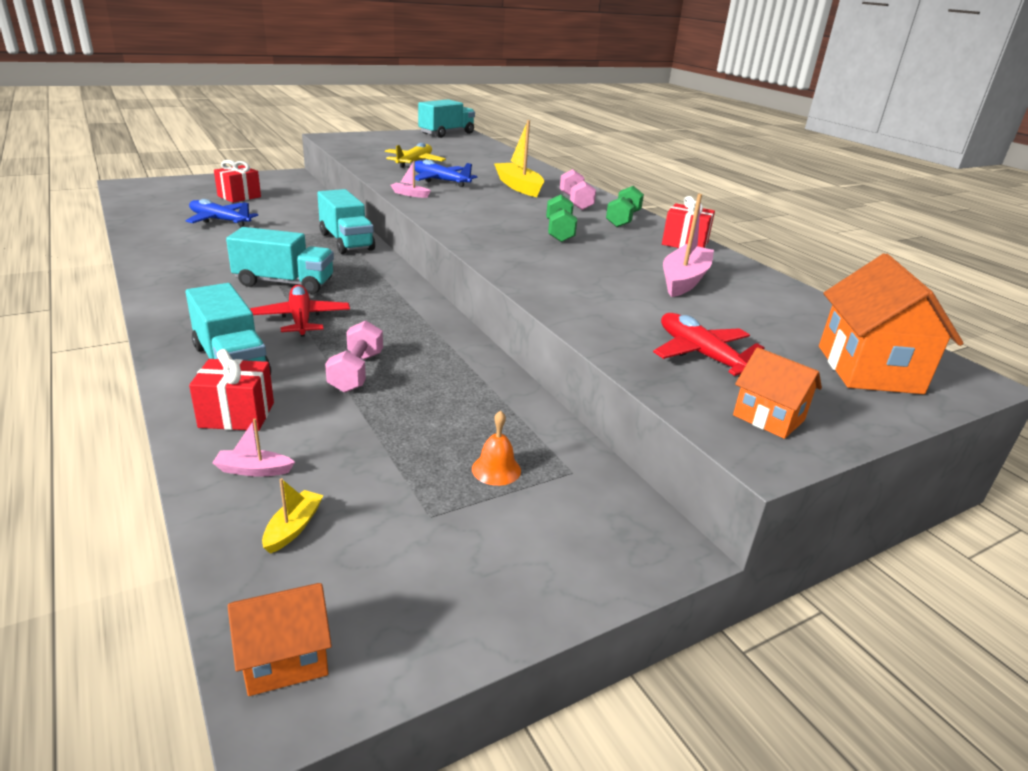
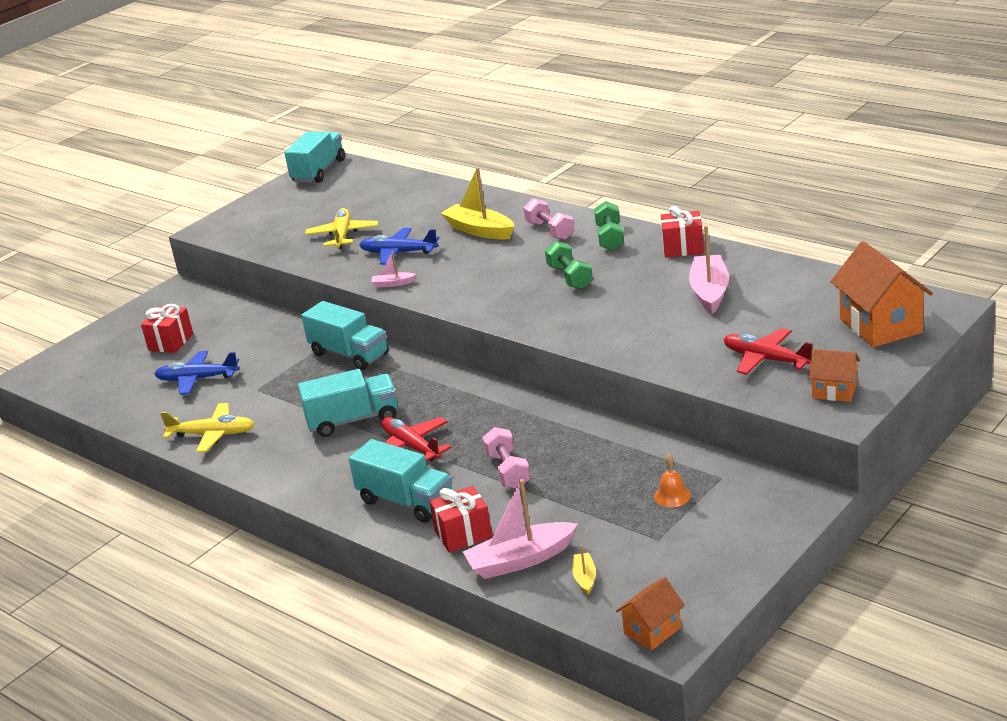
camera: 15 degrees left, 0 degrees up
pink boat [212,419,295,477] -> pink boat [463,479,578,579], size x2.07
none -> yellow plane [160,403,254,453]

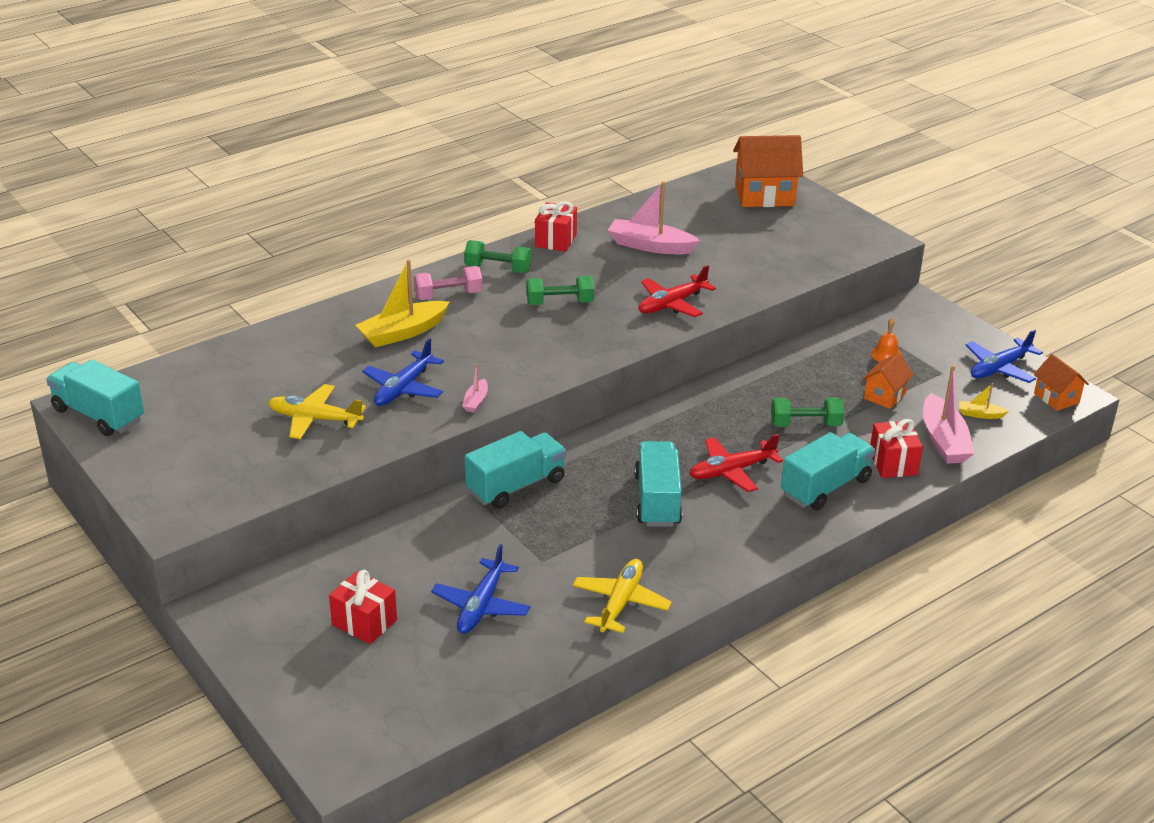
camera: 80 degrees left, 5 degrees up
pink dumbbell [482,427,531,489] -> green dumbbell [771,397,844,427]
red plane [723,328,813,375] -> red plane moved to [639,265,716,317]
orange house [808,349,860,402] -> orange house moved to [862,353,914,409]
none -> blue plane [965,329,1043,383]

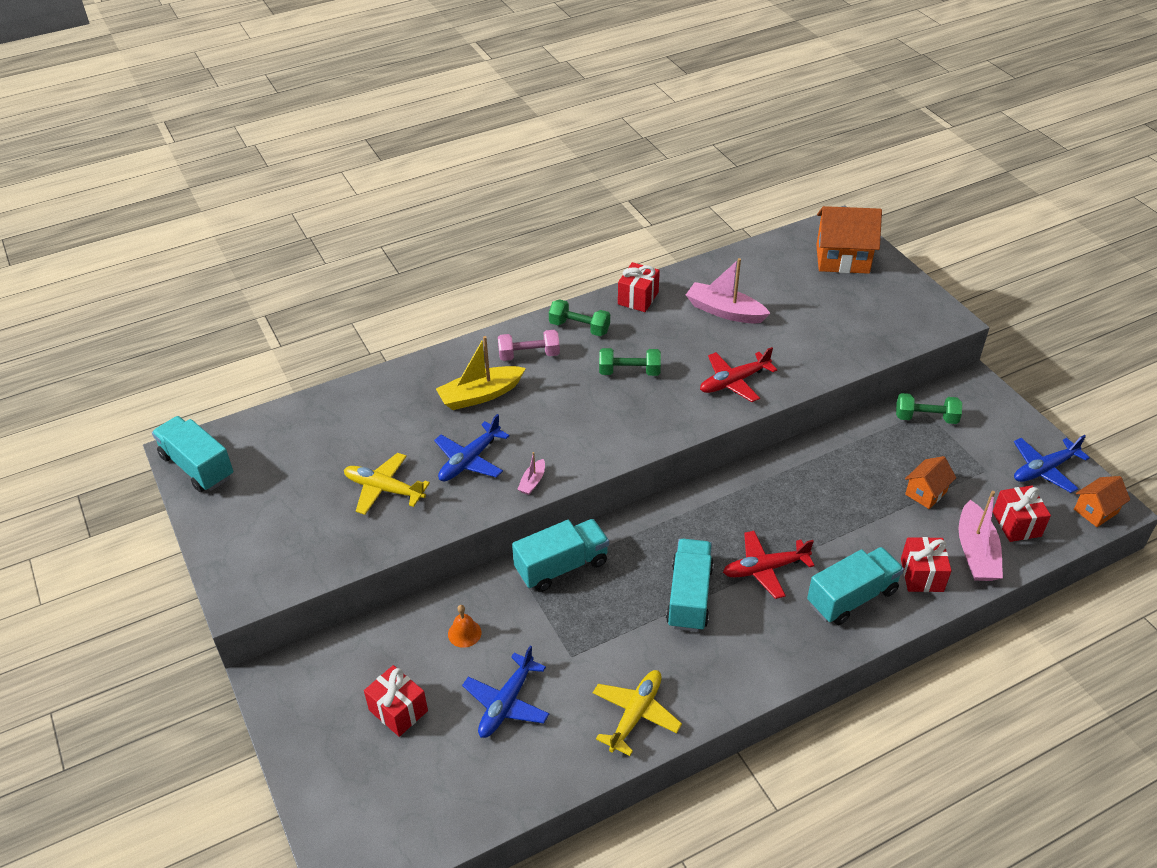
camera: 10 degrees right, 10 degrees up
green dumbbell [771,397,844,427] -> green dumbbell moved to [896,393,962,424]
orange bell [871,318,902,362] -> orange bell moved to [448,605,482,648]
yellow boat [959,383,1009,419] -> red gift [992,486,1051,542]
orange house [1034,354,1089,411] -> orange house turned 75 degrees clockwise [1074,476,1130,527]

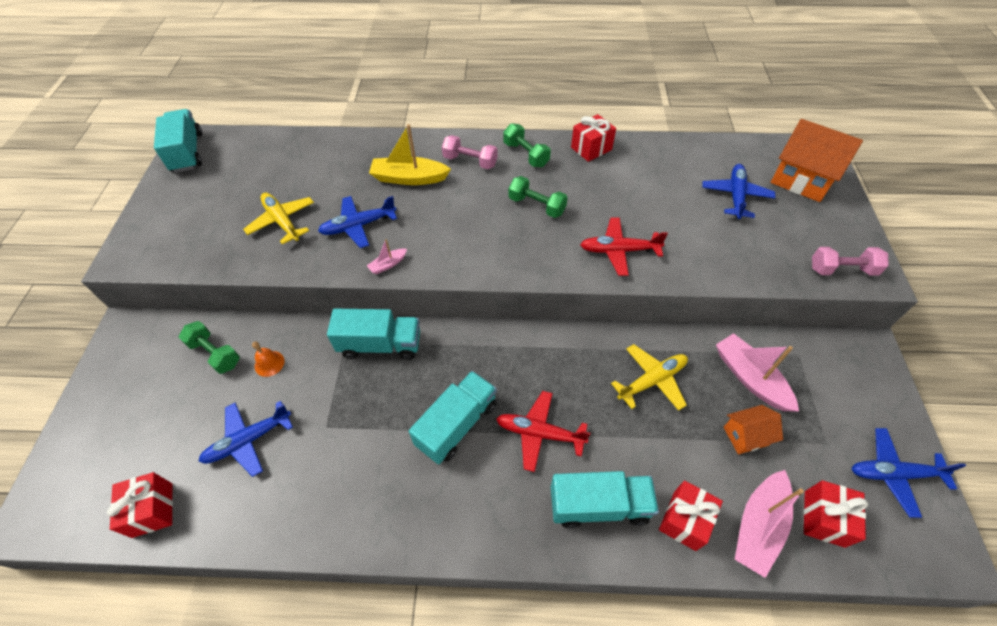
camera: 30 degrees right, 10 degrees up
red gift [364,665,428,737] -> red gift moved to [107,472,173,538]
yellow plane [593,670,682,756] -> yellow plane moved to [611,344,688,411]
pink boat [686,258,771,323] -> pink boat moved to [716,333,799,412]
green dumbbell [896,393,962,424] -> green dumbbell moved to [178,321,240,374]
orange house [1074,476,1130,527] -> none
none -> blue plane [702,164,776,219]
none -> pink dumbbell [812,247,889,276]

